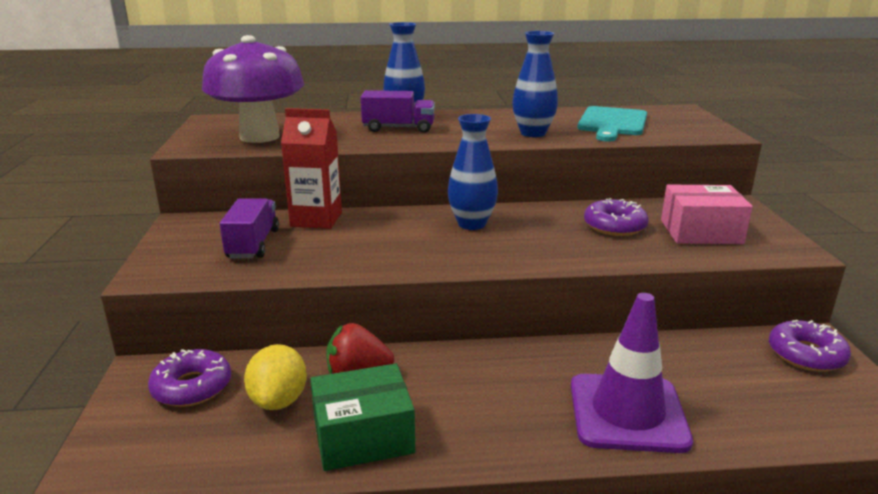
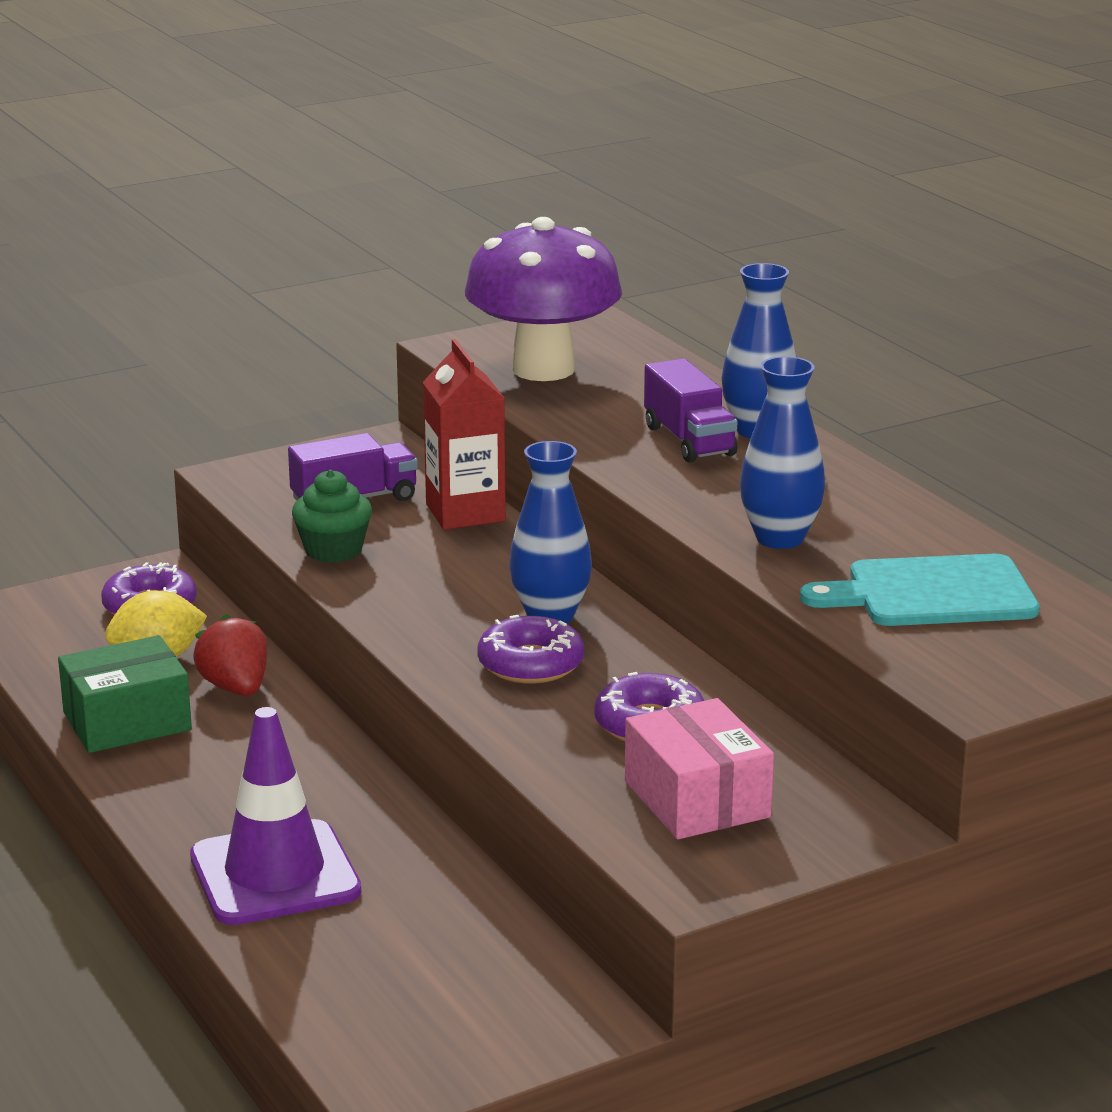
camera: 65 degrees right, 0 degrees up
green box [310,363,415,471] -> green box turned 75 degrees counterclockwise [58,635,192,753]
purple donut [769,320,851,372] -> purple donut moved to [477,615,584,684]
none -> green cupcake [292,470,372,563]

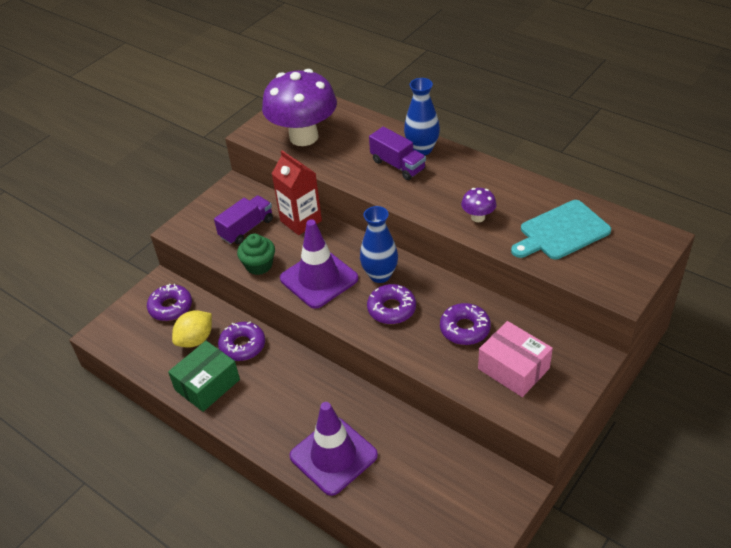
camera: 20 degrees left, 20 degrees up
red strawberry [194,614,268,696] -> purple donut [218,322,265,361]
blue vase [740,356,825,549] -> purple mushroom [461,188,496,222]
none -> purple traffic cone [280,219,358,309]

